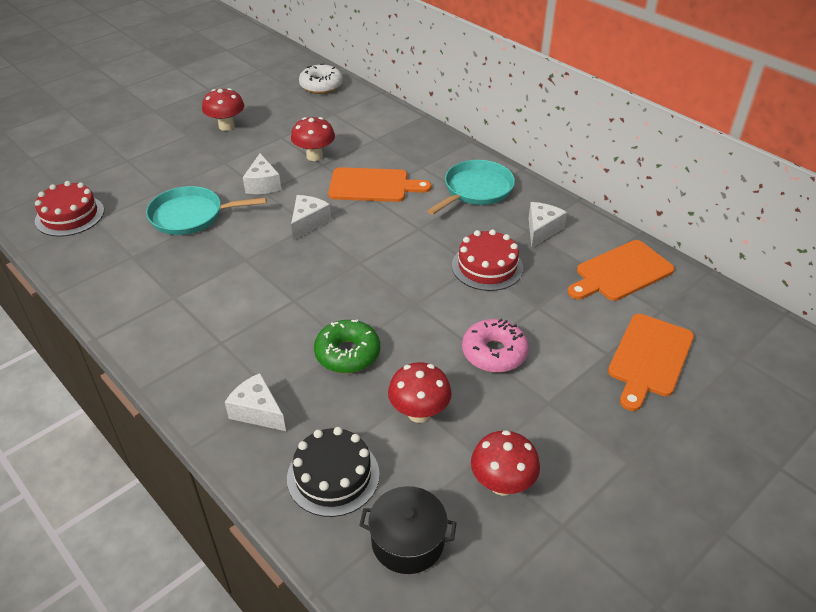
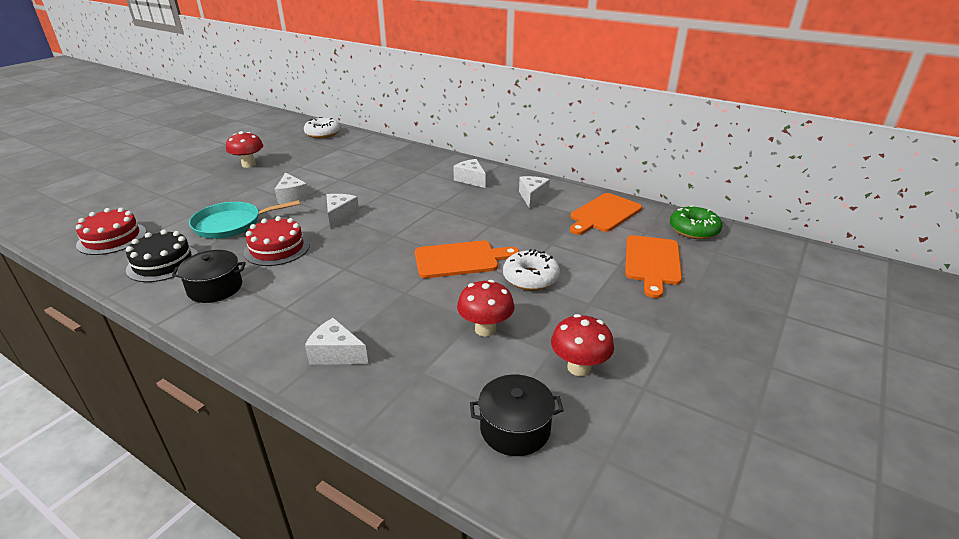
camera: 15 degrees left, 10 degrees down
black cake [287,427,380,517] -> black cake moved to [126,230,198,282]
red mushroom [291,117,335,161] -> none
green donut [314,319,380,373] -> green donut moved to [670,205,722,239]
orange cutting board [328,167,431,202] -> orange cutting board moved to [415,241,519,278]
turquoise pan [427,160,515,215] -> white cheese [453,159,486,188]
red cake [452,229,523,291] -> red cake moved to [244,216,310,266]
pink donut [462,319,529,373] -> white donut [503,249,560,291]
none -> black pot [172,250,246,303]

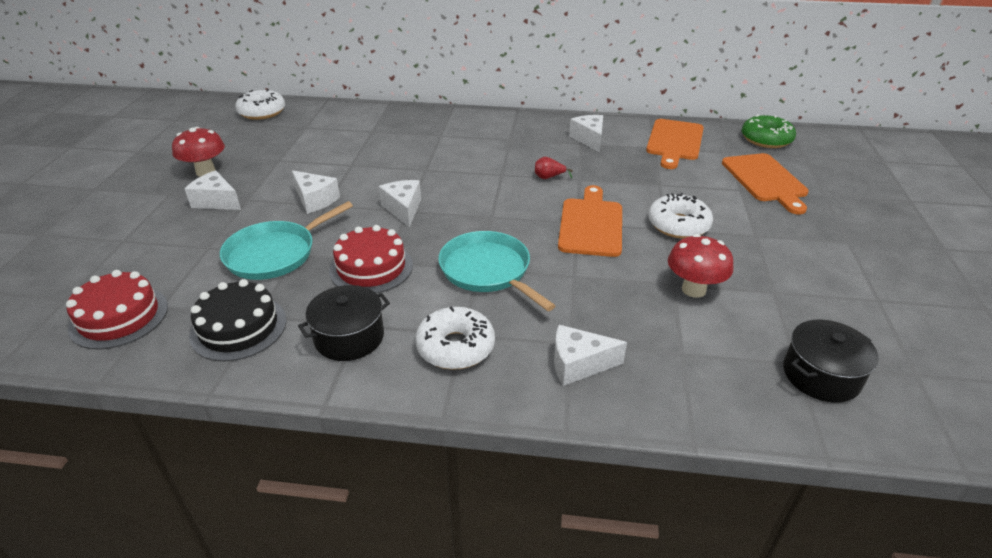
camera: 25 degrees left, 5 degrees up
orange cutting board [415,241,519,278] -> orange cutting board turned 45 degrees counterclockwise [558,185,622,257]
white cheese [453,159,486,188] -> white cheese moved to [185,170,241,210]
red mushroom [551,314,614,376] -> none
none -> white donut [415,306,495,370]
none -> turquoise pan [438,231,555,311]
none -> red pear [535,157,573,179]

